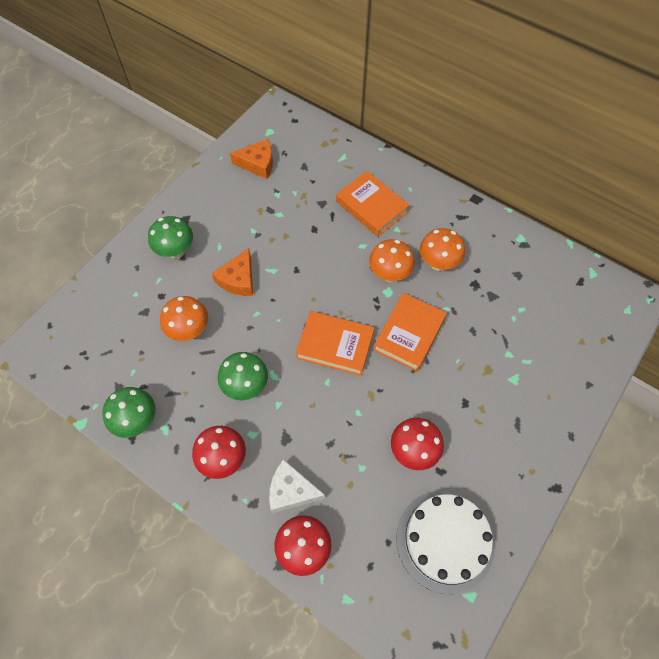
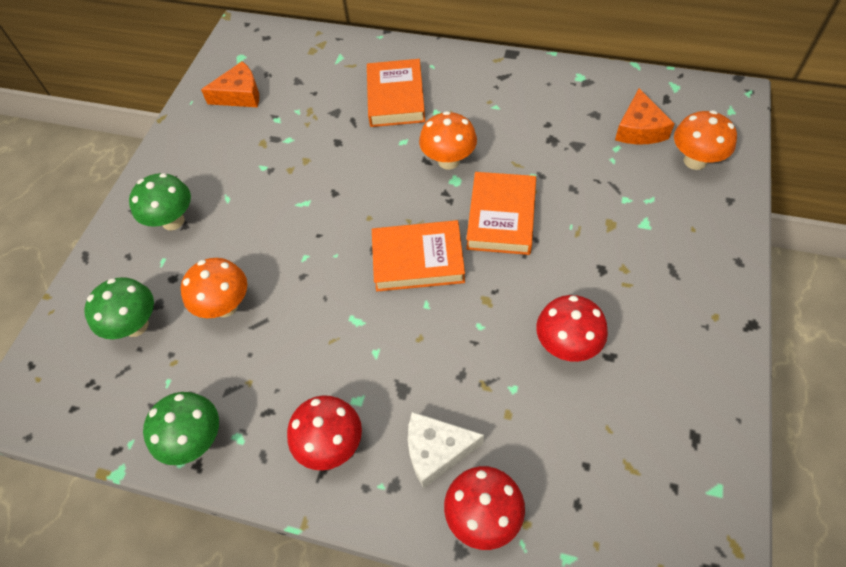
camera: 15 degrees left, 5 degrees down
orange cheese [212,248,253,296] -> orange cheese moved to [615,88,674,144]
green mushroom [218,352,268,400] -> green mushroom moved to [84,277,154,339]
orange book [336,171,409,237] -> orange book turned 60 degrees clockwise [367,59,425,127]
white cake [396,491,495,594] -> none
orange mushroom [420,228,465,271] -> orange mushroom moved to [674,110,737,170]

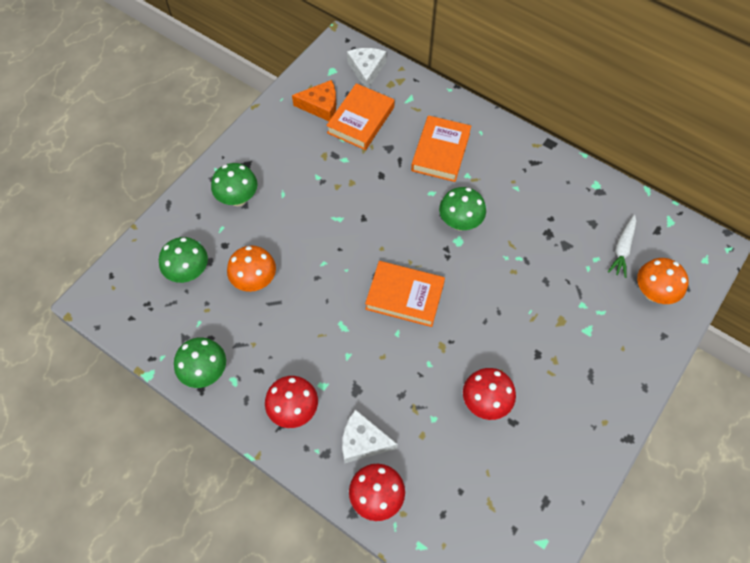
camera: 15 degrees right, 5 degrees up
orange mushroom [419,111,477,170] -> green mushroom [439,187,486,231]
orange book [466,172,536,255] -> orange book moved to [326,83,395,150]
orange cheese [615,88,674,144] -> white carrot [608,214,636,278]
none -> white cheese [347,48,386,88]

